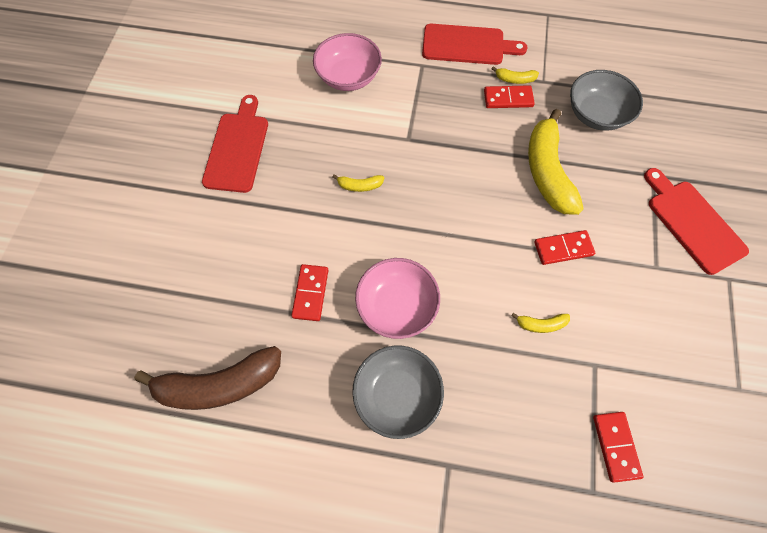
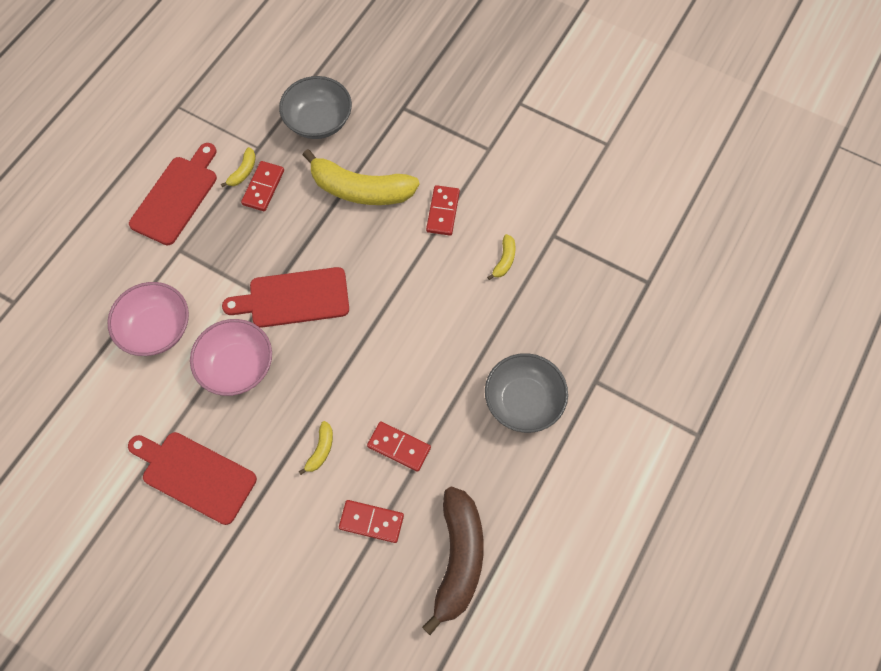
camera: 70 degrees left, 0 degrees up
yellow banana [332,174,384,192] -> yellow banana moved to [298,421,333,475]
pink bowl [355,258,440,339] -> pink bowl moved to [190,319,272,396]
red domino [593,412,643,483] -> red domino moved to [339,500,404,543]
red cutting board [644,168,749,275] -> red cutting board moved to [222,267,349,328]

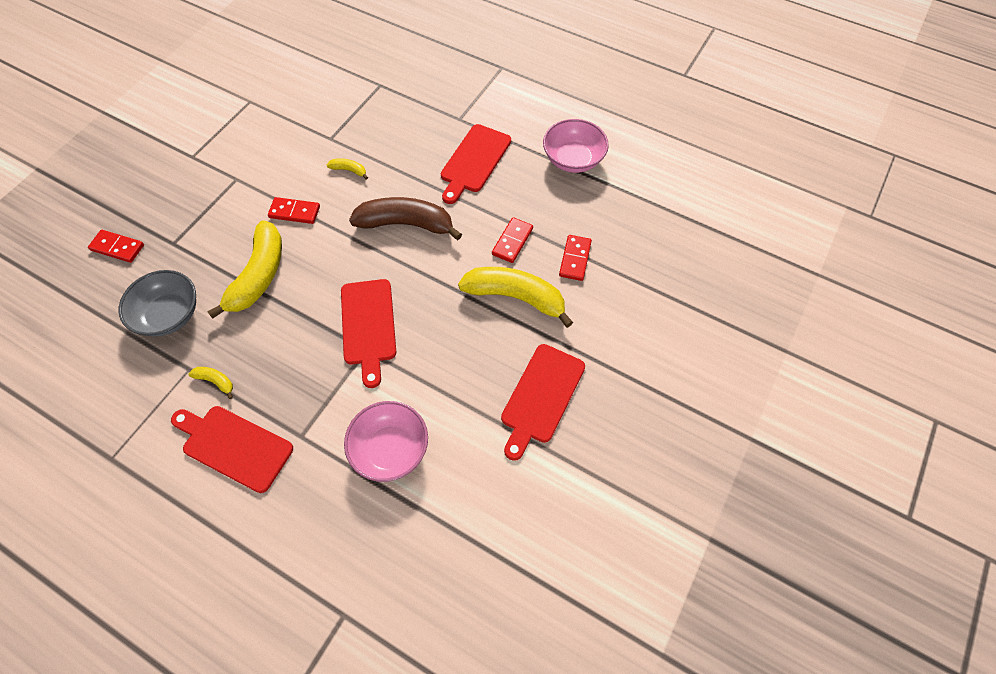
camera: 90 degrees left, 5 degrees down
pink bowl [190,319,272,396] -> pink bowl moved to [543,119,609,173]
red domino [241,161,284,211] -> red domino moved to [88,230,144,263]
yellow banana [298,421,333,475] -> yellow banana [458,267,573,328], size x2.34
brown banana [422,486,484,635] -> brown banana moved to [349,197,462,240]
grey bowl [485,353,568,433] -> red cutting board [441,124,511,204]

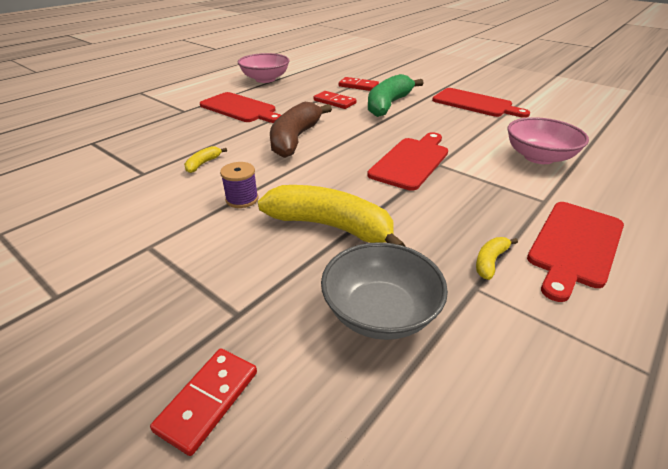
camera: 80 degrees left, 25 degrees down
red domino [268,197,320,224] -> purple spool [220,162,259,208]
red cutting board [341,279,396,388] -> red cutting board turned 60 degrees counterclockwise [367,132,448,191]
yellow banana [458,267,573,328] -> green banana [368,74,424,117]

